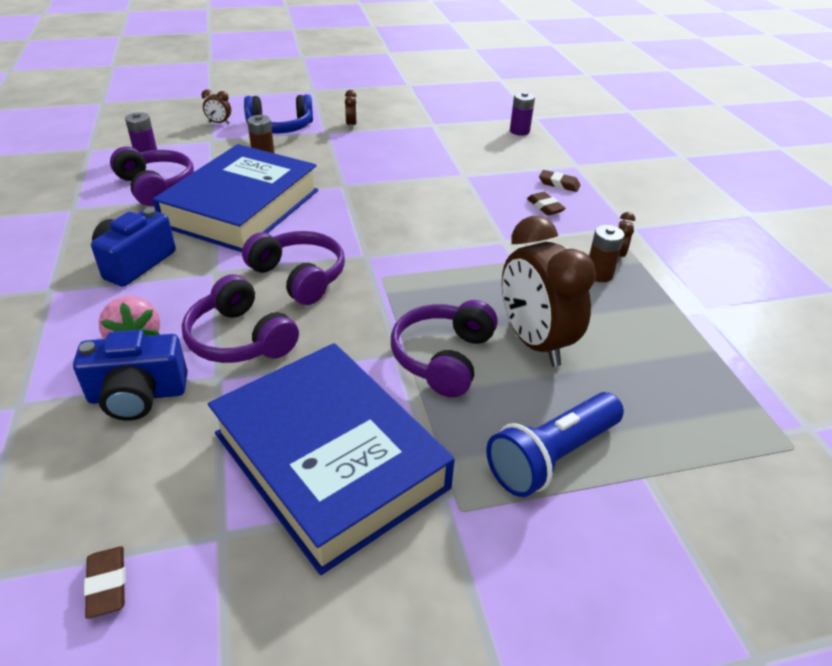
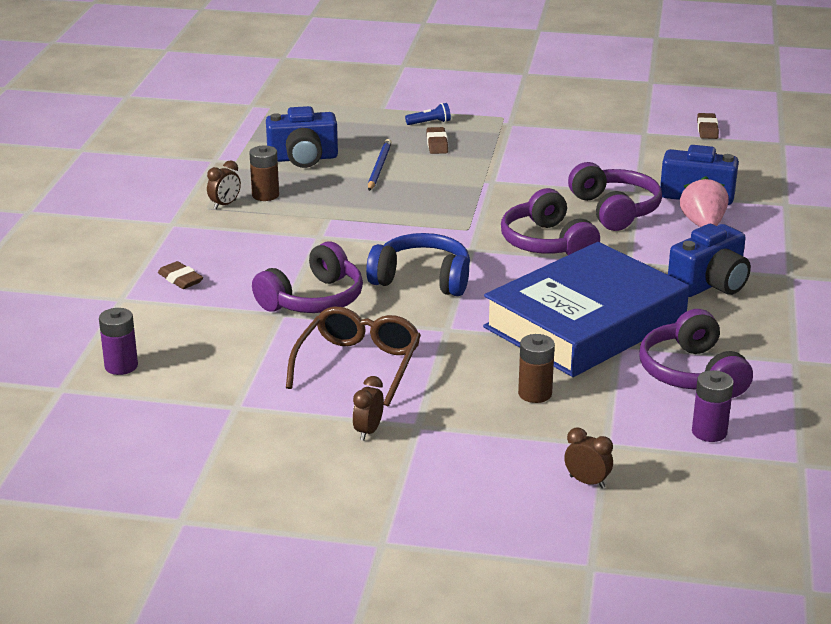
camera: 155 degrees left, 10 degrees down
blue book [208,343,455,575] -> none
blue headphones [244,94,313,133] -> blue headphones moved to [366,233,470,296]
purple headphones [391,300,498,397] -> purple headphones moved to [252,242,363,313]
blue flashlight [486,392,624,497] -> blue flashlight [405,103,451,125], size x0.44
brown clock [502,216,596,367] -> blue pencil [368,139,392,191]
brown eraser [527,192,566,215] -> brown eraser moved to [426,127,448,154]
none -> blue camera [266,106,338,168]
none -> brown glasses [286,307,421,406]

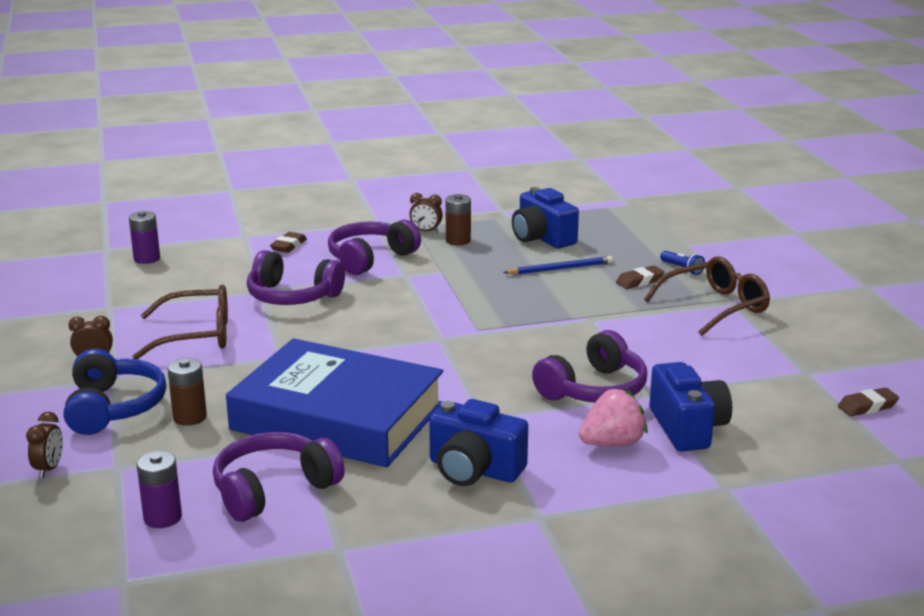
camera: 65 degrees right, 5 degrees down
blue headphones [366,233,470,296] -> blue headphones moved to [64,349,167,435]
purple headphones [501,188,600,255] -> purple headphones moved to [328,219,421,275]
none -> brown glasses [644,256,770,336]

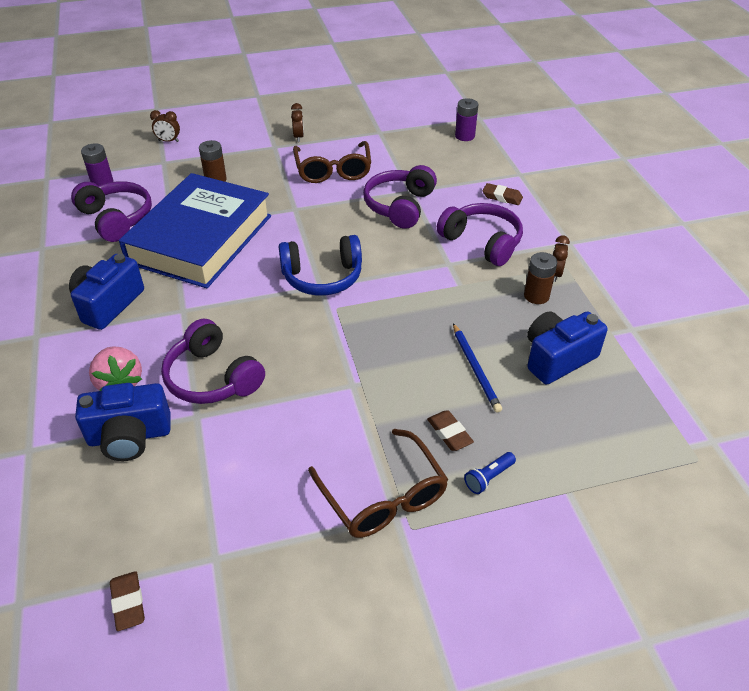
camera: 90 degrees right, 20 degrees up
blue headphones [64,349,167,435] -> blue headphones moved to [279,235,362,296]

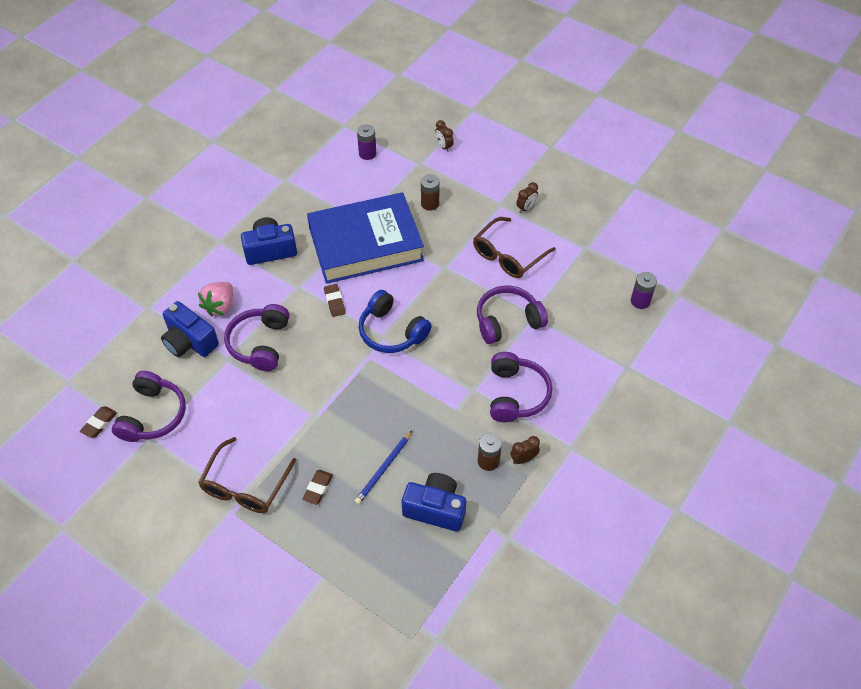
camera: 50 degrees right, 10 degrees up
purple headphones [71,181,152,242] -> purple headphones moved to [112,371,186,442]
blue flashlight [464,452,516,494] -> none
brown eraser [483,183,523,205] -> brown eraser moved to [324,284,346,317]

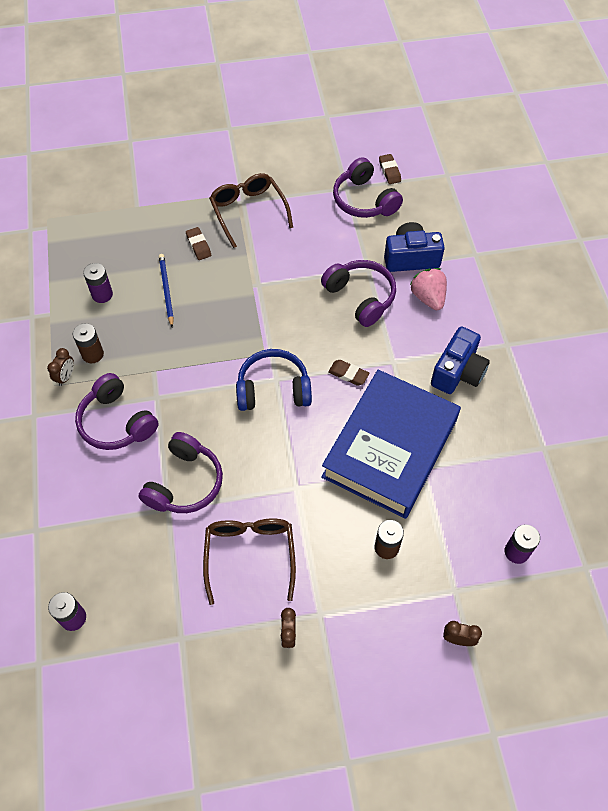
camera: 135 degrees right, 5 degrees up
blue camera [402,473,466,532] -> purple battery [83,263,113,303]

